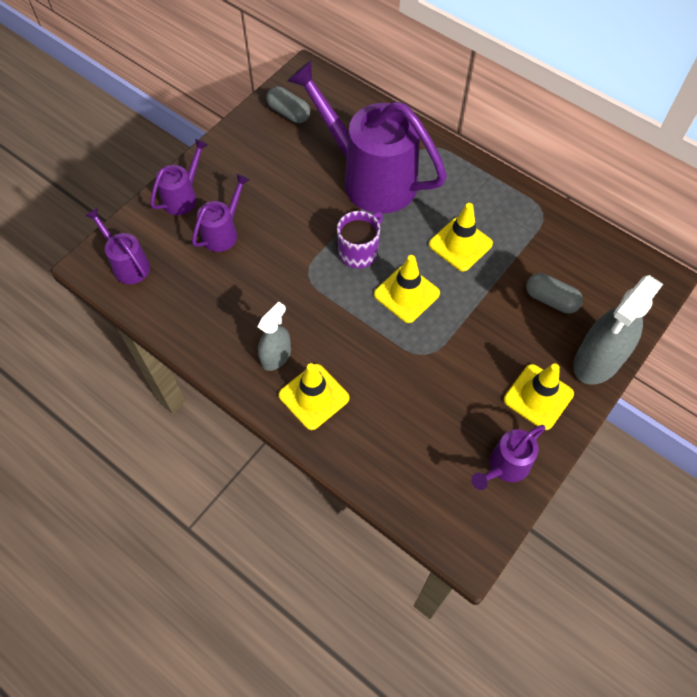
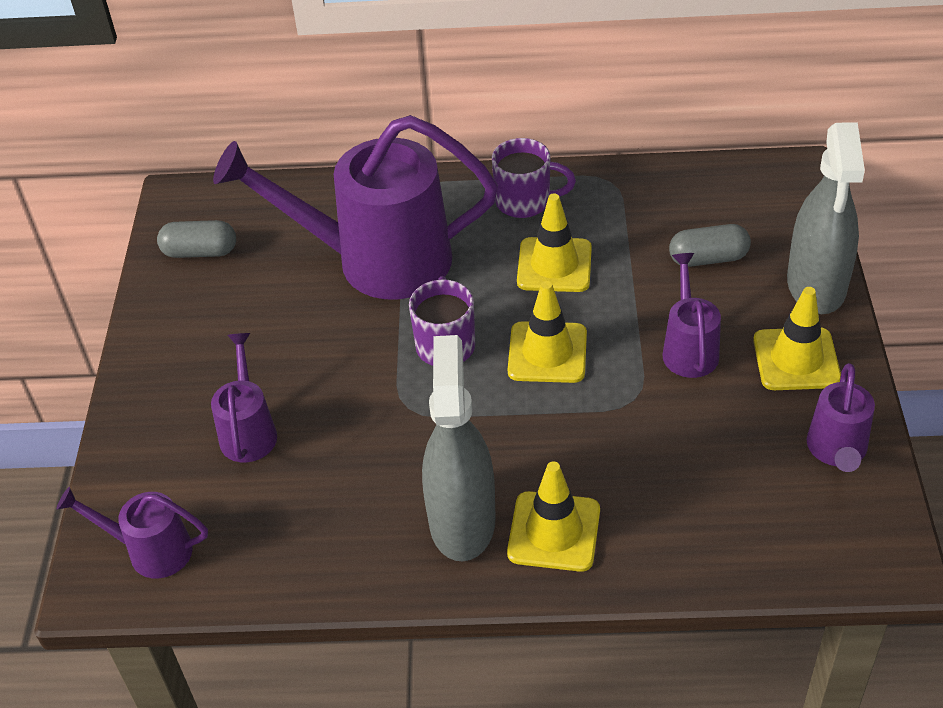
camera: 35 degrees left, 15 degrees down
purple watering can [150,139,208,215] -> purple watering can moved to [663,253,721,378]
grey spray bottle [258,302,291,371] -> grey spray bottle [422,335,496,561], size x1.75
none -> purple mug [492,138,576,218]

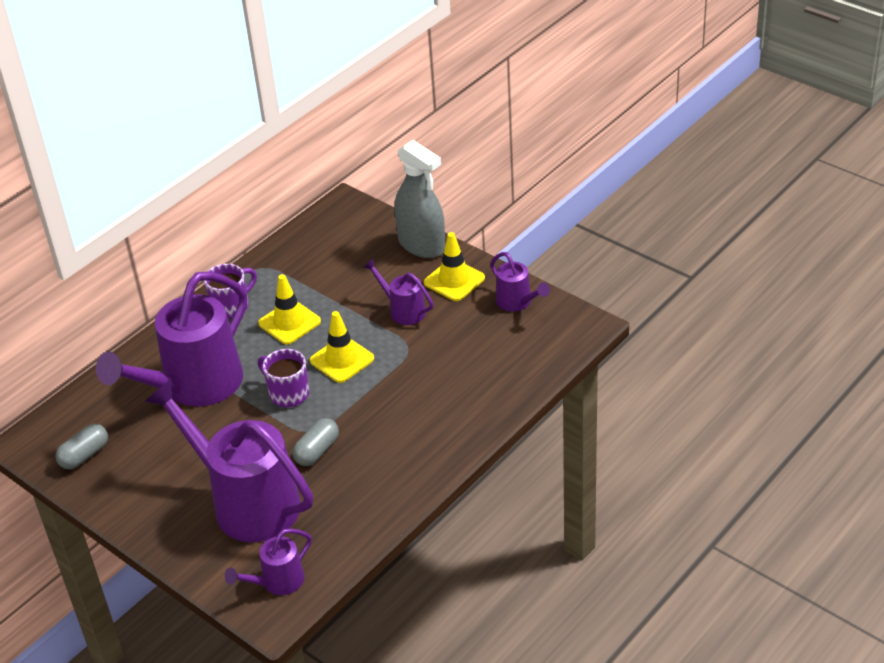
camera: 50 degrees left, 5 degrees down
purple watering can [211,333,277,462] -> purple watering can [144,379,313,542], size x2.14
grey spray bottle [422,335,496,561] -> none
yellow traffic cone [507,461,600,572] -> none
grey capsule [669,224,751,267] -> grey capsule moved to [293,418,339,466]

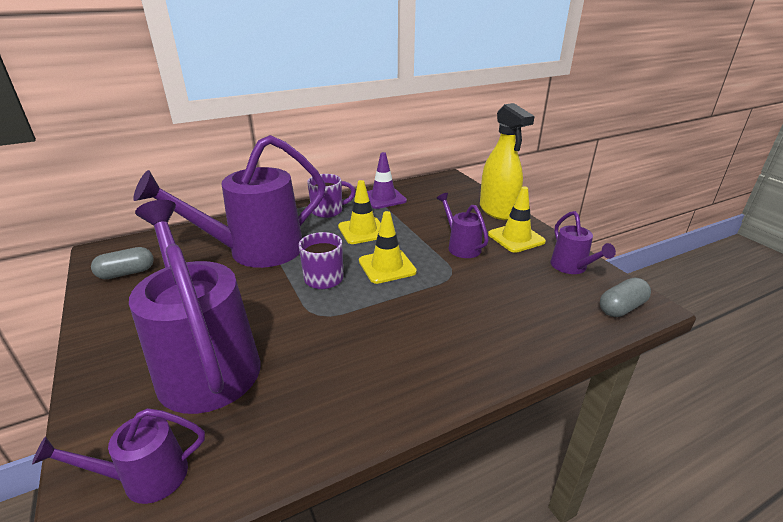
camera: 20 degrees right, 10 degrees down
grey capsule [293,418,339,466] -> grey capsule moved to [600,278,651,317]
grey spray bottle [394,140,445,258] -> yellow spray bottle [480,103,535,220]
none -> purple traffic cone [367,152,407,209]

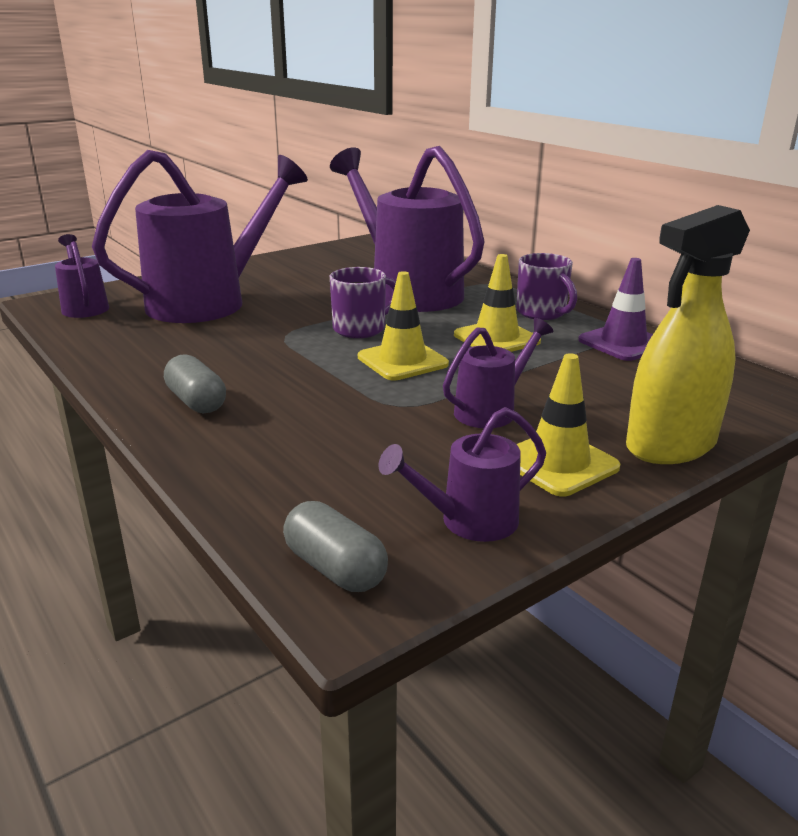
camera: 80 degrees right, 5 degrees down
grey capsule [91,247,154,279] -> grey capsule moved to [164,354,226,413]

